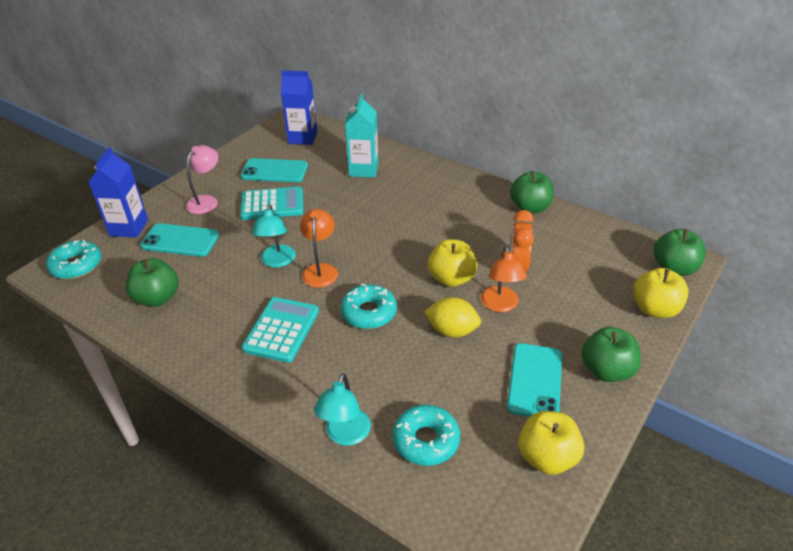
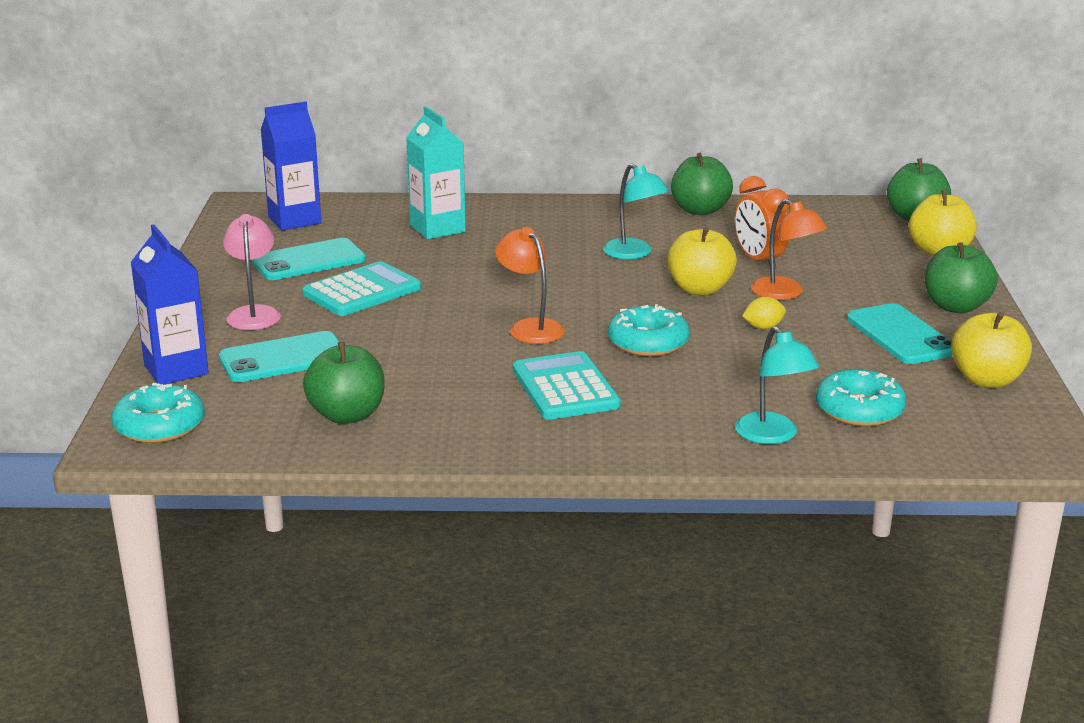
camera: 35 degrees left, 15 degrees down
turquoise lamp [252,204,296,268] -> turquoise lamp moved to [603,163,669,259]
yellow lemon [424,297,481,338] -> yellow lemon [742,297,786,329], size x0.59

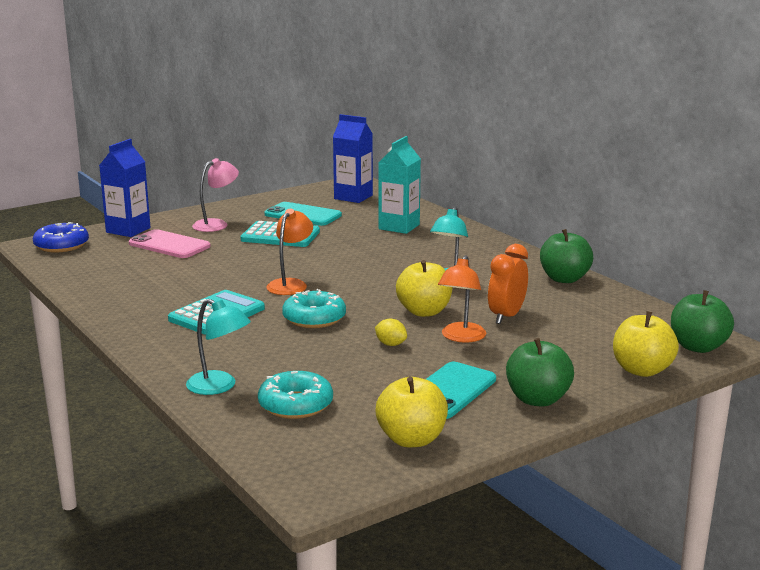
camera: 55 degrees right, 5 degrees down
turquoise donut [112,383,205,443] -> blue donut [33,222,89,253]
turquoise phone [219,331,340,382] -> pink phone [129,229,211,258]
green apple [303,342,384,424] -> none
turquoise lamp [735,326,819,444] -> turquoise lamp turned 90 degrees counterclockwise [186,299,251,395]

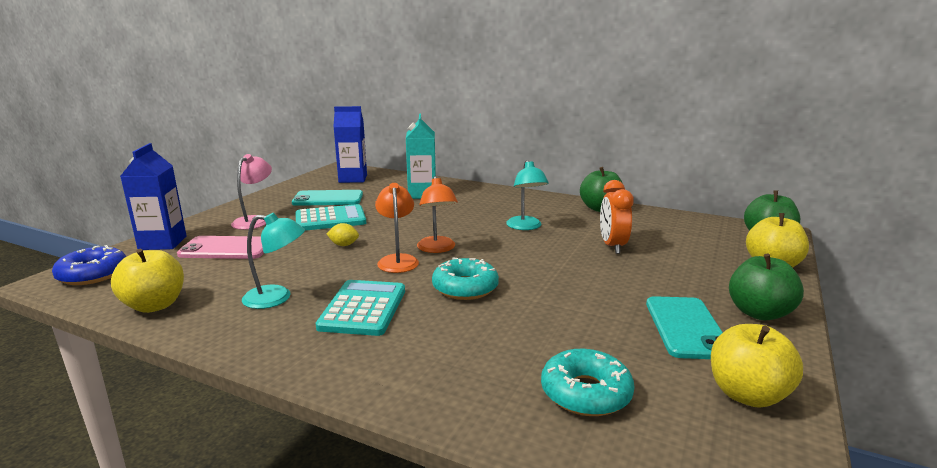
camera: 30 degrees left, 0 degrees up
turquoise lamp [186,299,251,395] -> turquoise lamp moved to [242,213,305,309]
yellow lemon [375,319,407,346] -> yellow lemon moved to [327,223,359,246]
yellow apple [396,260,453,317] -> yellow apple moved to [111,249,184,313]
orange lamp [438,255,486,343] -> orange lamp moved to [417,176,458,253]

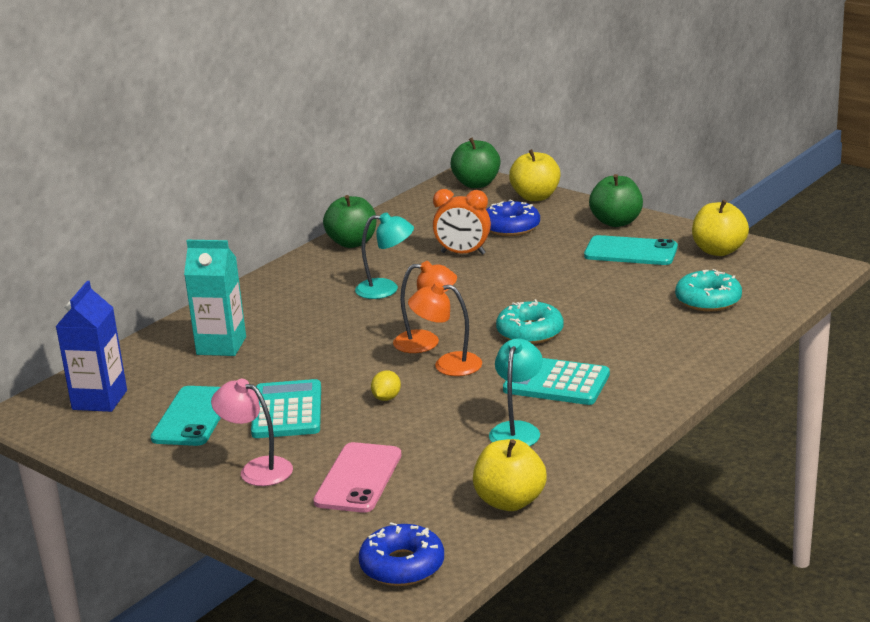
camera: 75 degrees left, 5 degrees up
blue carton [121,143,187,250] -> none
none -> blue donut [486,200,540,236]

